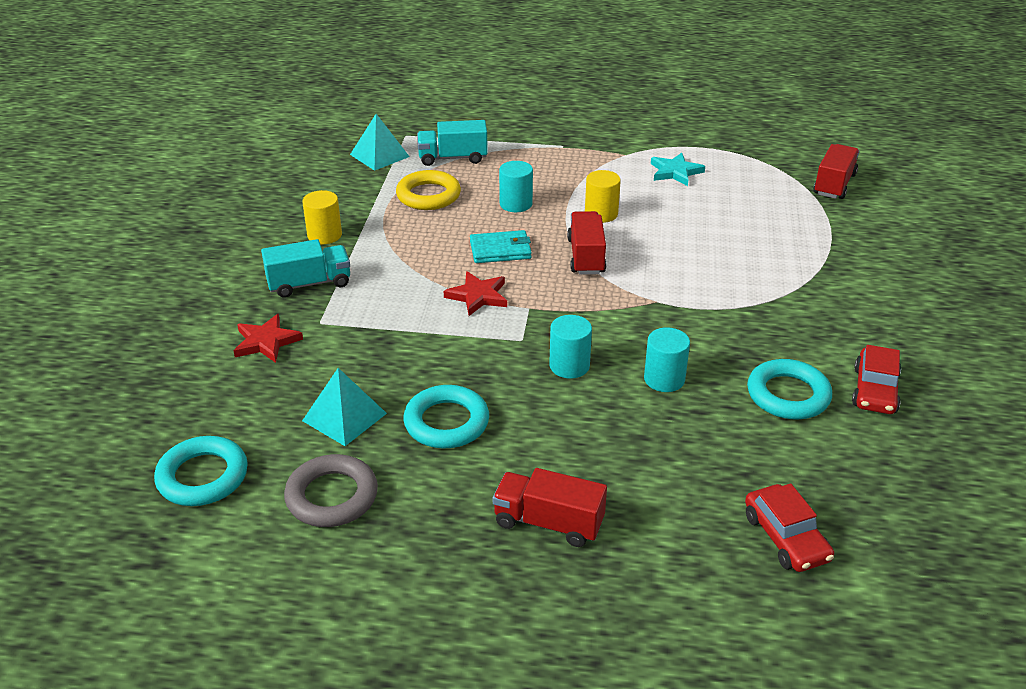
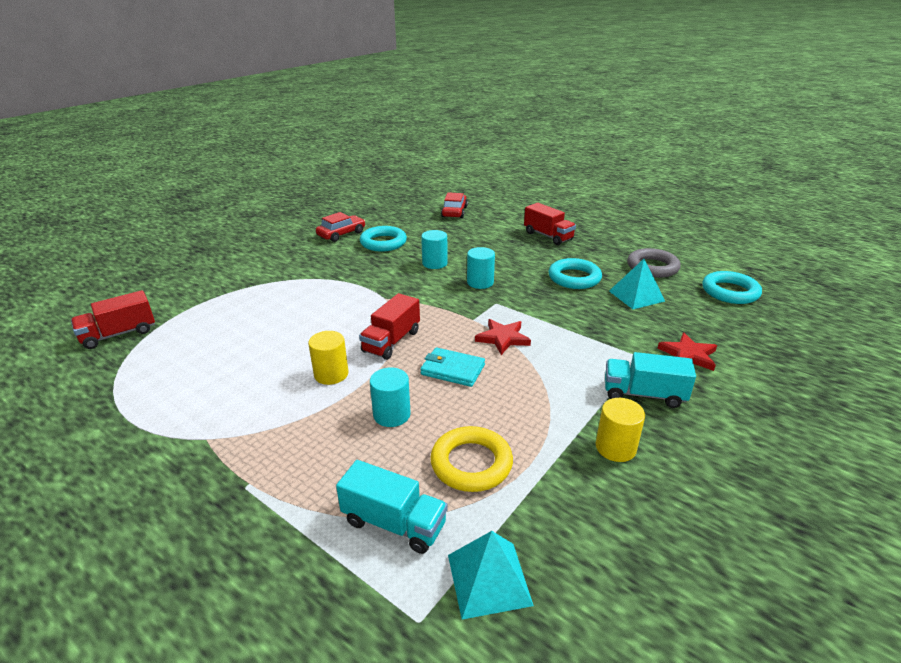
camera: 150 degrees left, 5 degrees down
turquoise star [651,153,705,186] -> none

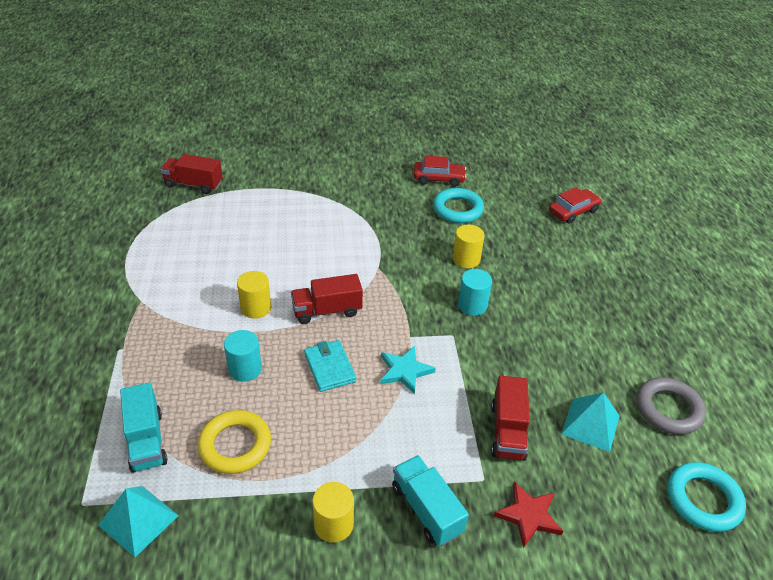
camera: 45 degrees right, 10 degrees up
turquoise cylinder [421,230,448,269] -> yellow cylinder [453,224,485,268]
red star [475,319,531,355] -> turquoise star [380,346,436,394]
red truck [524,203,576,245] -> red truck moved to [491,376,530,461]
turquoise ring [549,258,602,289] -> none

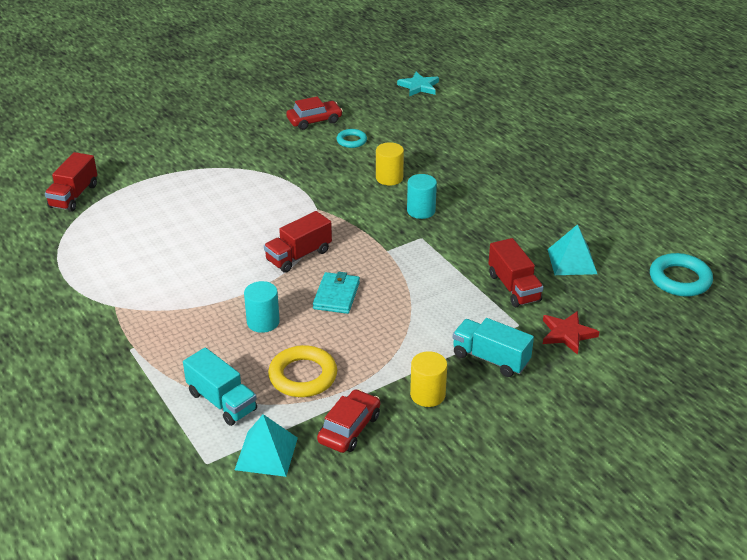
camera: 25 degrees left, 5 degrees down
red truck [160,154,223,194] -> red truck turned 60 degrees counterclockwise [45,152,97,212]
yellow cylinder [237,271,271,319] -> none
turquoise wallet [304,340,356,392] -> turquoise wallet turned 60 degrees clockwise [313,272,360,314]
turquoise star [380,346,436,394] -> turquoise star moved to [397,72,439,96]
turquoise ring [433,188,484,223] -> turquoise ring [337,129,367,148], size x0.59
red car [549,187,602,224] -> red car moved to [317,389,380,453]
grey ring [636,377,706,435] -> none

